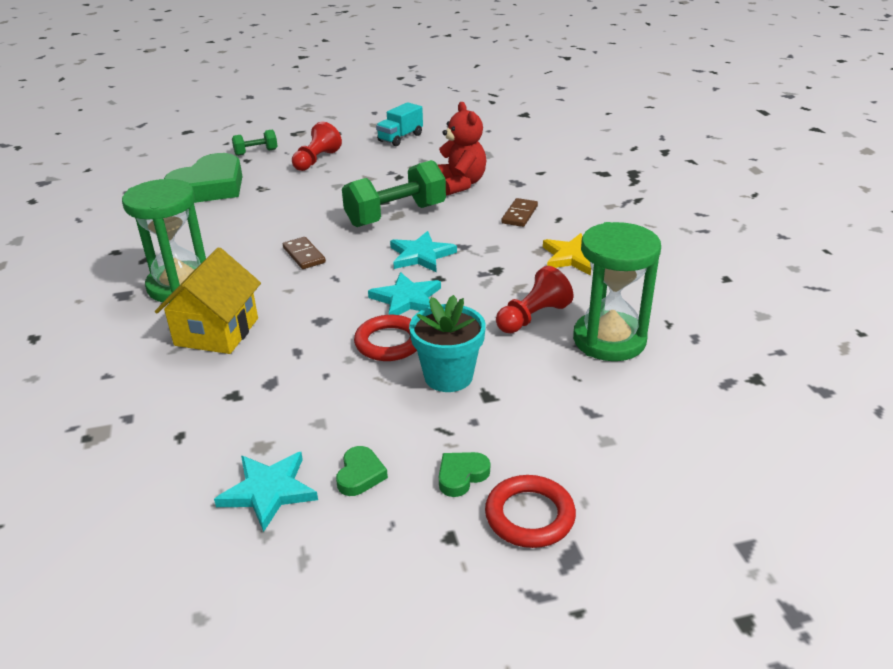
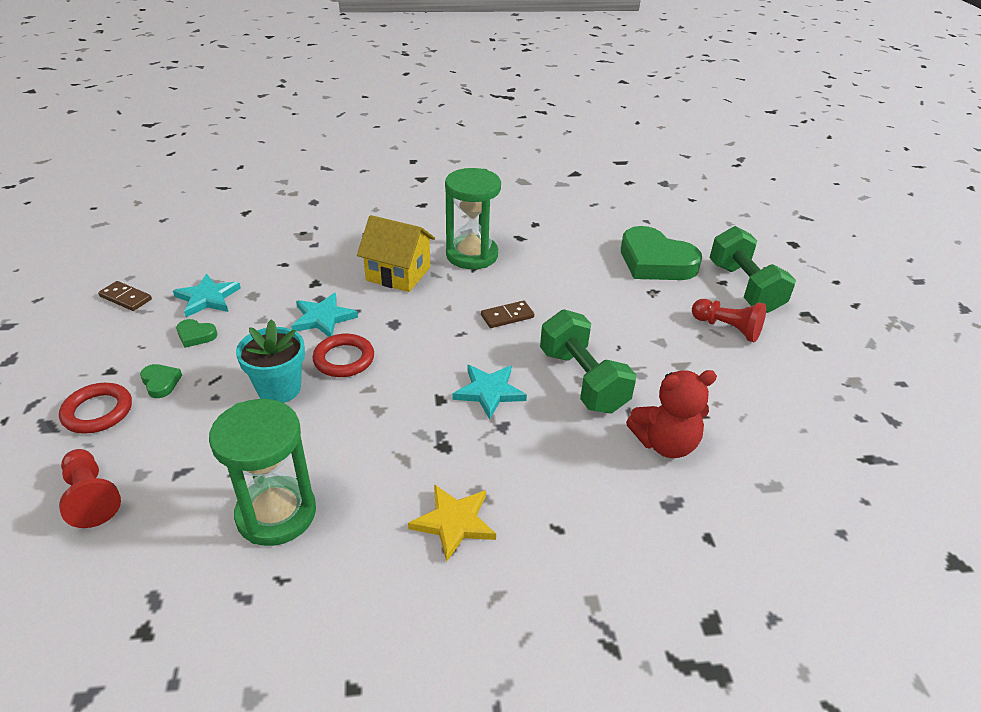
camera: 95 degrees right, 5 degrees up
green dumbbell [232,130,278,156] -> green dumbbell [709,226,796,313], size x1.99
turquoise star [368,272,441,315] -> turquoise star moved to [291,293,358,337]
turquoise truck [376,102,423,146] -> none
red pawn [496,266,573,333] -> red pawn moved to [59,449,121,528]
brown domino [501,198,538,227] -> brown domino moved to [98,281,152,311]

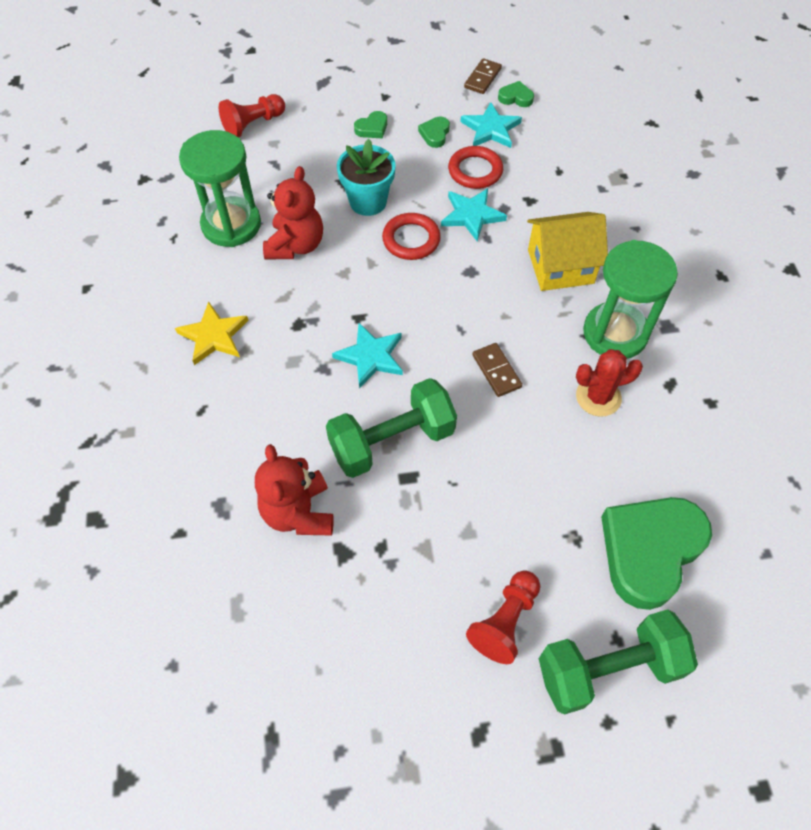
camera: 90 degrees right, 20 degrees up
red ring [59,383,132,434] -> red ring moved to [448,146,503,189]
yellow house [357,215,435,292] -> yellow house turned 60 degrees clockwise [527,212,608,291]
none -> red teddy bear [263,166,323,259]
none -> green heart [498,81,534,107]
none -> red cactus [576,349,643,417]

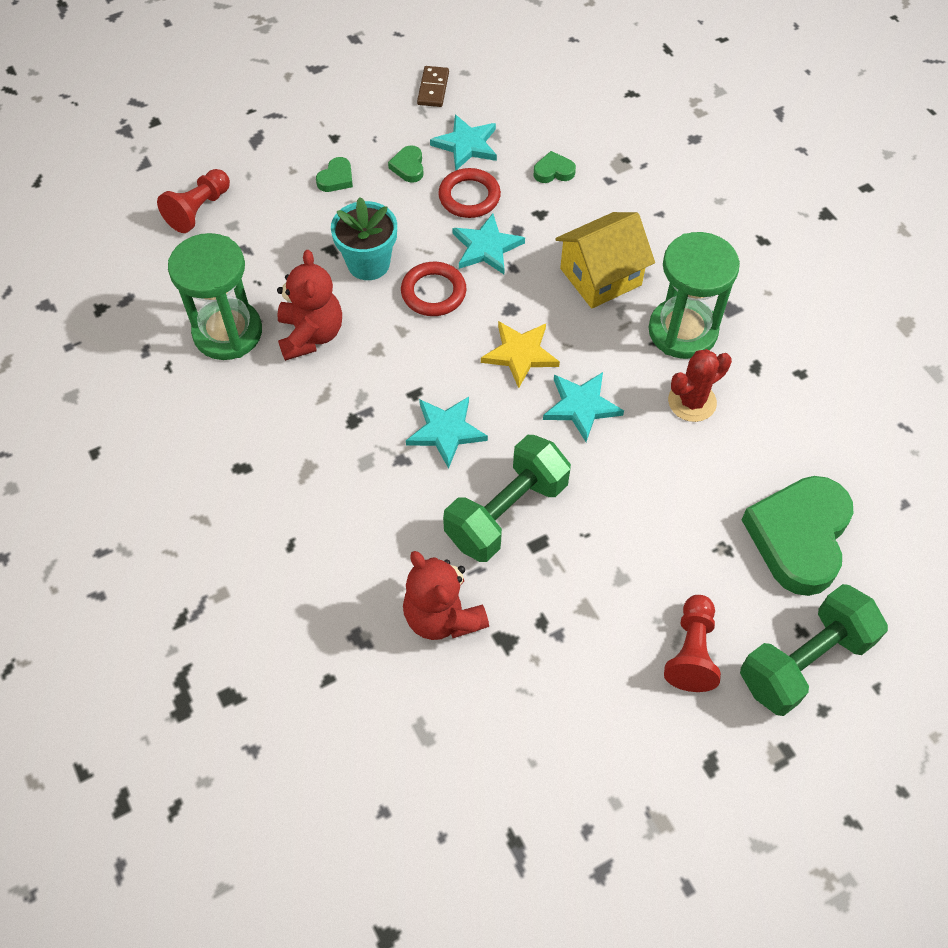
camera: 20 degrees left, 0 degrees up
yellow star [175,301,249,365] -> yellow star moved to [481,321,560,388]
brown domino [472,343,522,397] -> turquoise star [543,372,624,442]
green heart [498,81,534,107] -> green heart moved to [533,151,576,183]

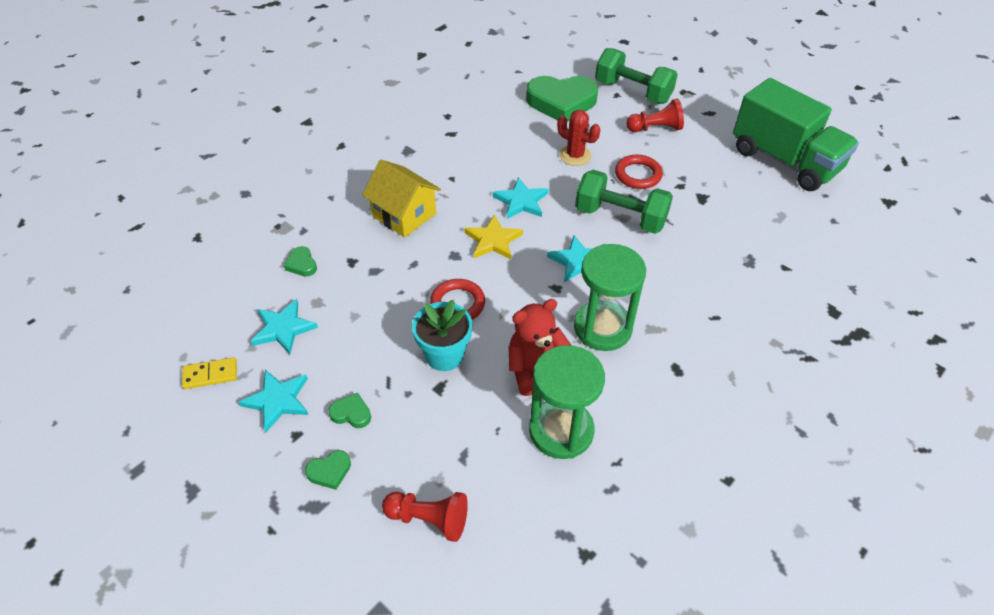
camera: 110 degrees left, 10 degrees down
green heart [388,145,424,183] -> green heart moved to [305,450,351,490]
red teddy bear [403,551,489,640] -> none
brown domino [417,66,449,107] -> yellow domino [182,357,237,389]
red ring [438,168,501,218] -> red ring moved to [615,155,663,189]
turquoise star [452,213,525,274] -> turquoise star moved to [238,370,308,432]
green hourglass [648,232,740,359] -> green hourglass moved to [574,244,646,351]
red cactus [668,349,732,422] -> red cactus moved to [557,110,600,166]
none -> green truck [733,78,859,191]

